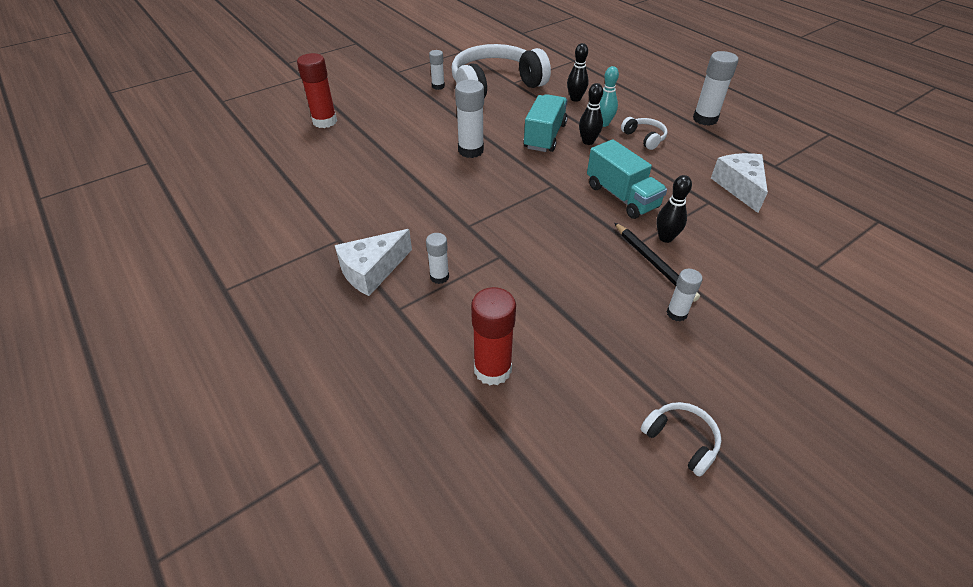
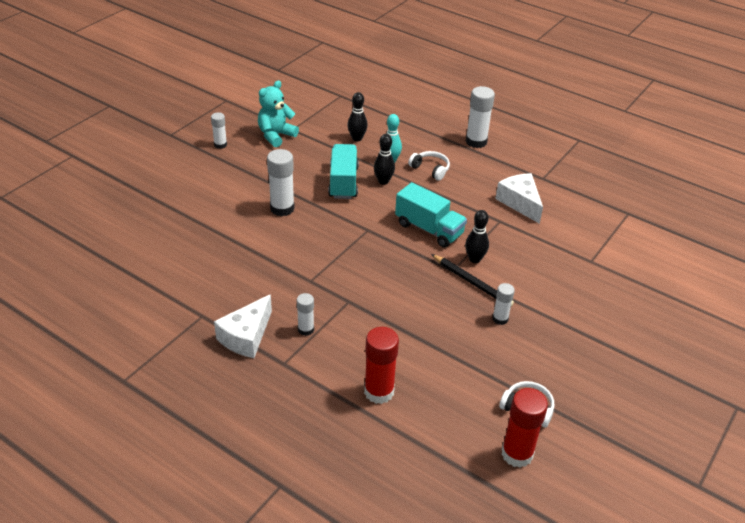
camera: 20 degrees left, 5 degrees down
red glue stick [297,53,337,128] -> red glue stick moved to [501,388,548,468]
white headphones [452,44,551,99] -> turquoise teddy bear [258,81,299,147]

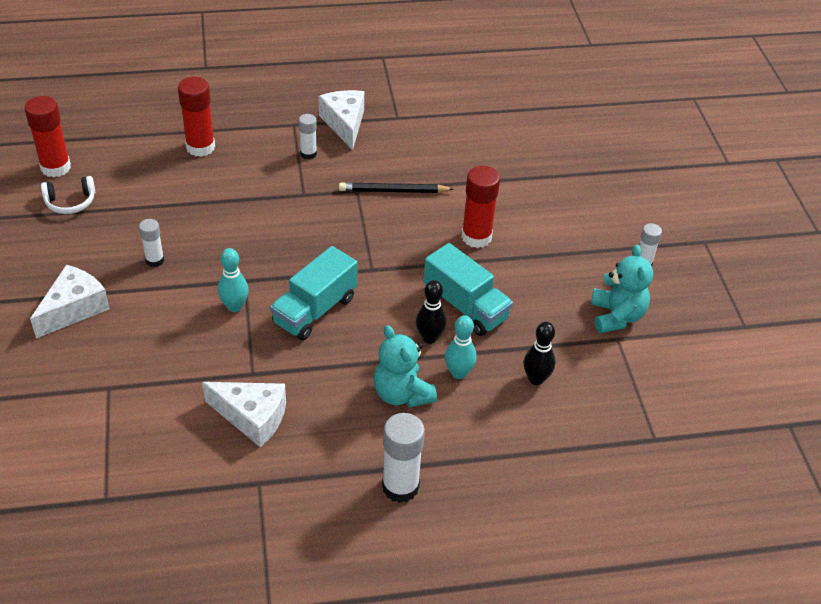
camera: 135 degrees right, 5 degrees up
white glue stick [267,149,295,216] -> red glue stick [461,166,500,248]
turquoise truck [395,182,467,248] -> turquoise truck turned 45 degrees counterclockwise [270,246,357,340]
white headphones [408,151,450,181] -> turquoise teddy bear [374,325,437,408]
black pencil [431,254,514,306] -> black pencil moved to [339,182,453,193]
black bowling pin [465,210,489,263] -> turquoise bowling pin [218,248,249,312]
none -> white cheese [30,265,110,338]

